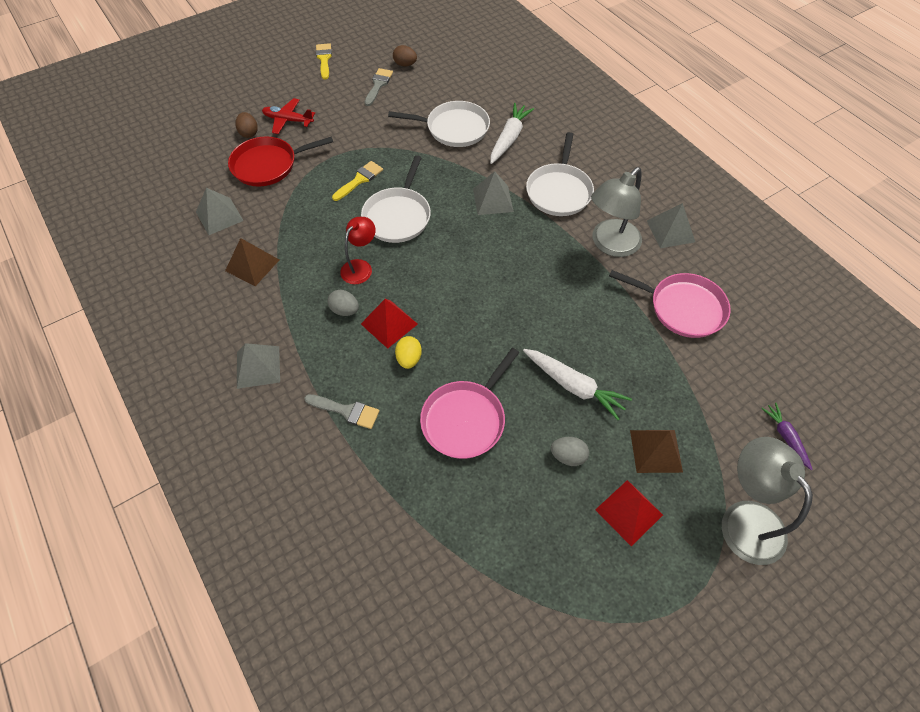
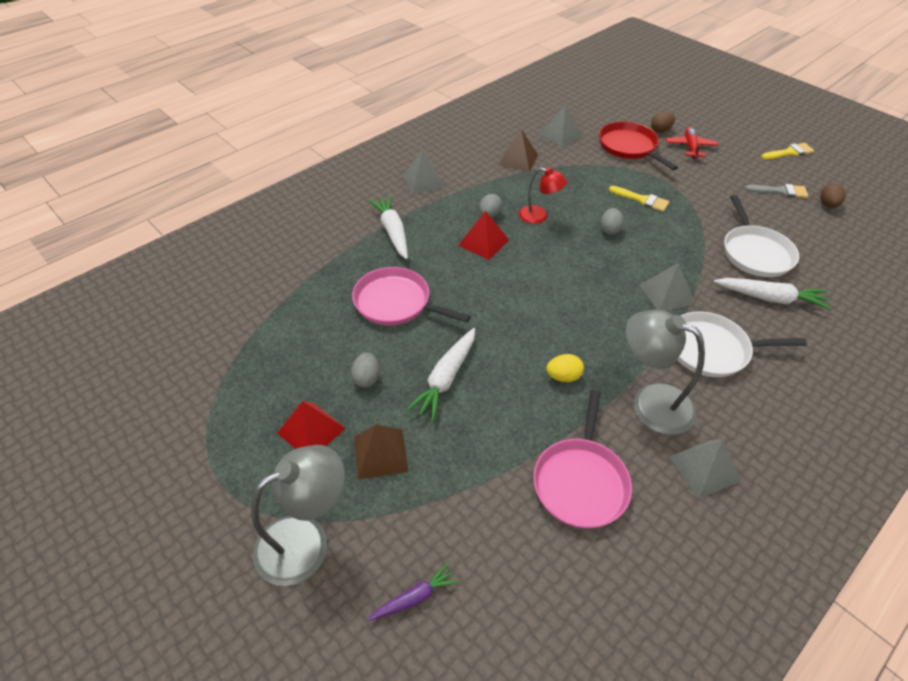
camera: 80 degrees right, 10 degrees down
grey brush [304,394,380,429] -> white carrot [368,195,408,259]
white pan [361,155,431,243] -> grey egg [600,208,624,235]
yellow egg [395,336,422,369] -> yellow egg moved to [546,354,584,382]

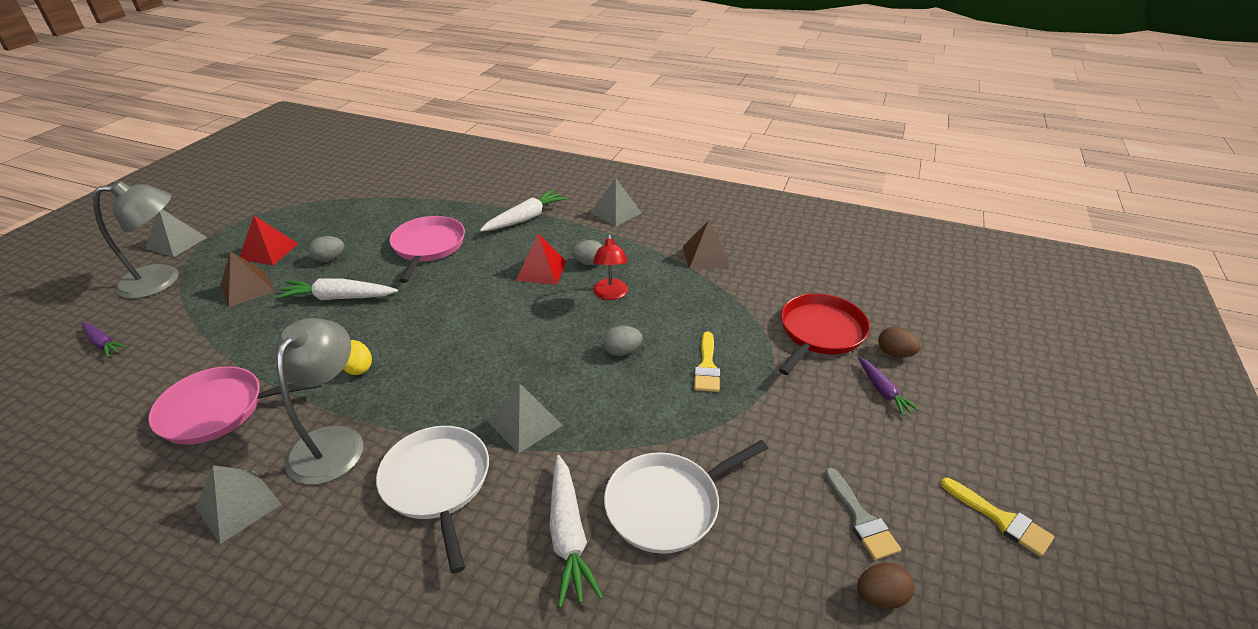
camera: 65 degrees right, 10 degrees down
grey lamp [251,445,345,586] -> grey lamp turned 45 degrees counterclockwise [93,181,179,299]
grey pyramid [540,104,583,147] -> grey pyramid moved to [146,209,207,257]
red plane [666,127,718,159] -> purple carrot [858,357,919,416]

